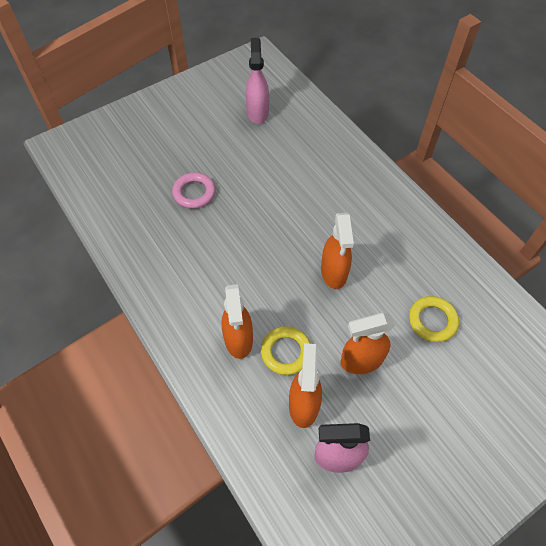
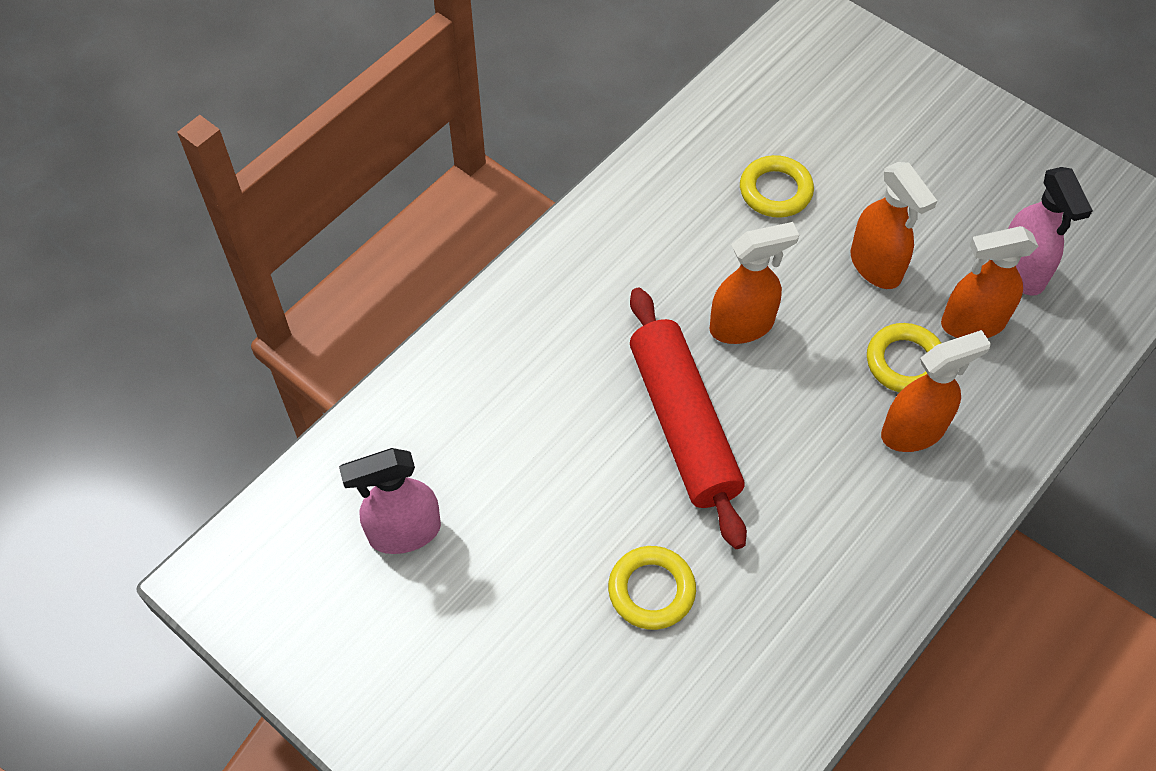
camera: 105 degrees left, 0 degrees up
pink ring [172,172,216,209] -> yellow ring [608,546,696,630]
none -> red rolling pin [630,287,747,549]

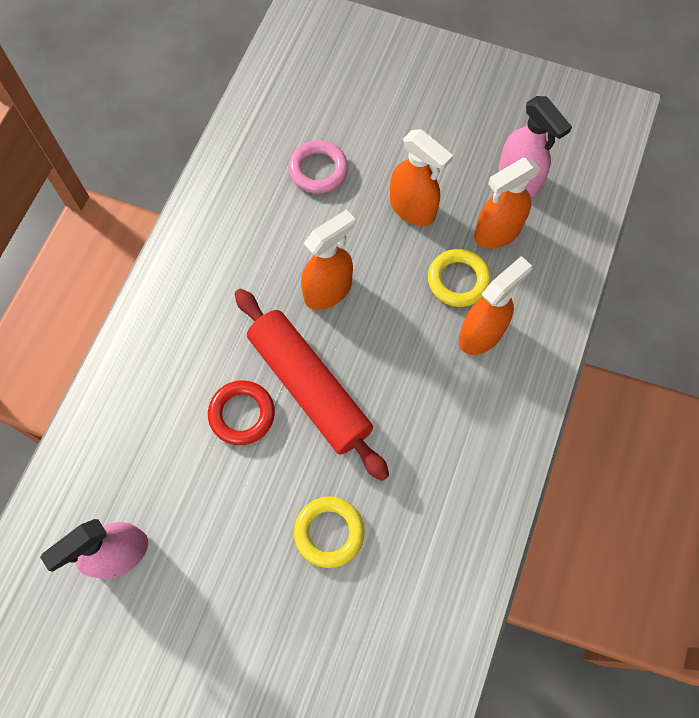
camera: 20 degrees left, 10 degrees up
yellow ring [740,155,814,218] -> pink ring [288,140,348,194]
none -> red ring [208,380,275,445]

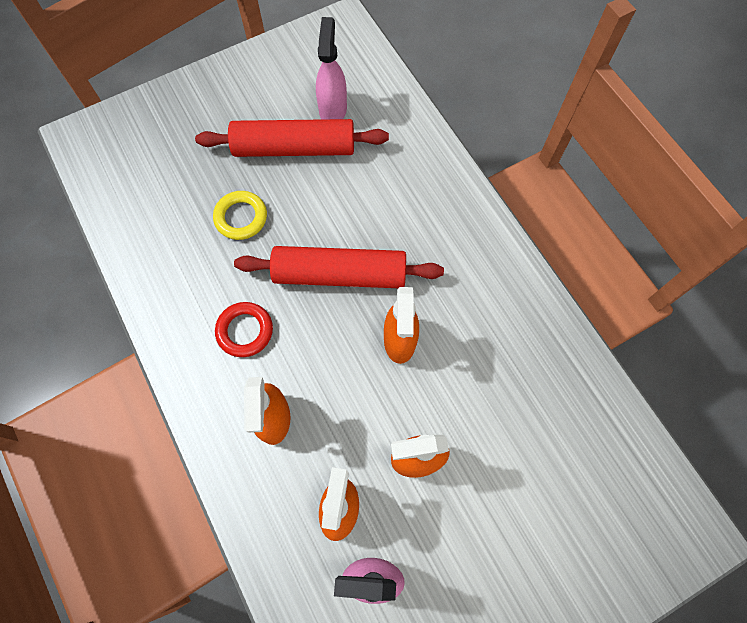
camera: 130 degrees right, 0 degrees up
red ring [208,380,275,445] -> red ring moved to [215,302,273,357]
pink ring [288,140,348,194] -> none
yellow ring [428,249,491,307] -> none
none -> red rolling pin [195,119,389,157]

